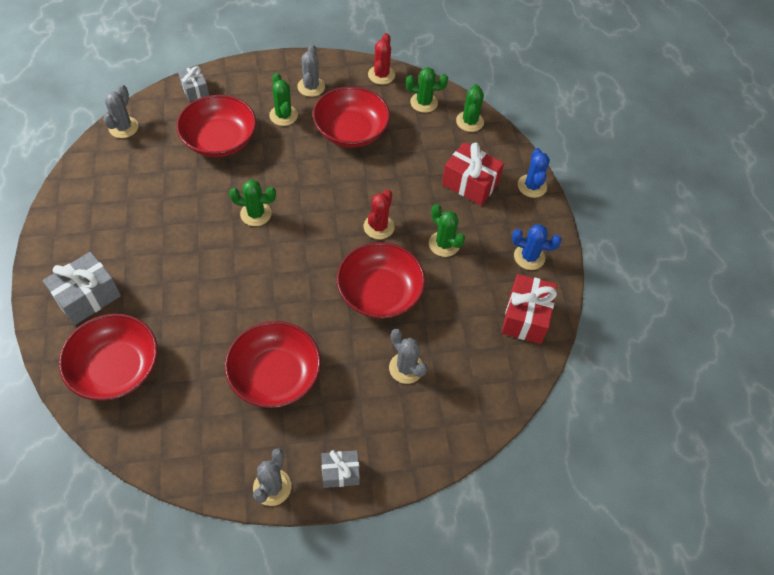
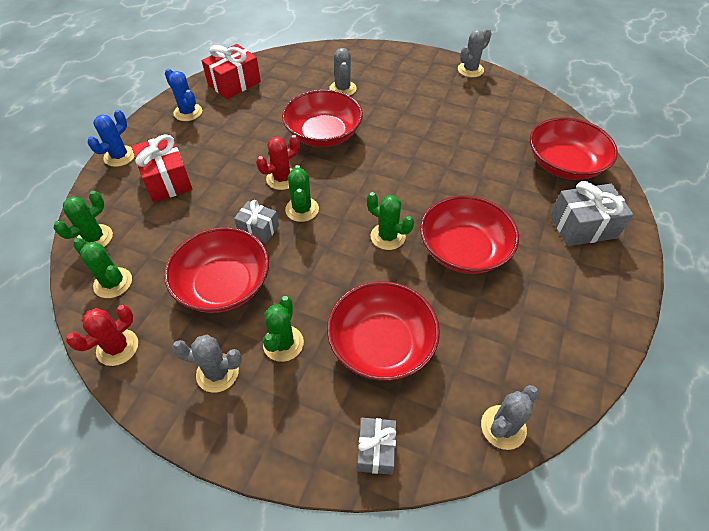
camera: 145 degrees left, 5 degrees down
red bowl [225,321,321,408] -> red bowl moved to [420,195,519,274]
grey cactus [297,44,325,97] -> grey cactus turned 60 degrees clockwise [172,335,242,393]
grey gift [321,450,360,488] -> grey gift moved to [234,200,279,243]
green cactus [429,204,465,257] -> green cactus moved to [285,165,319,222]

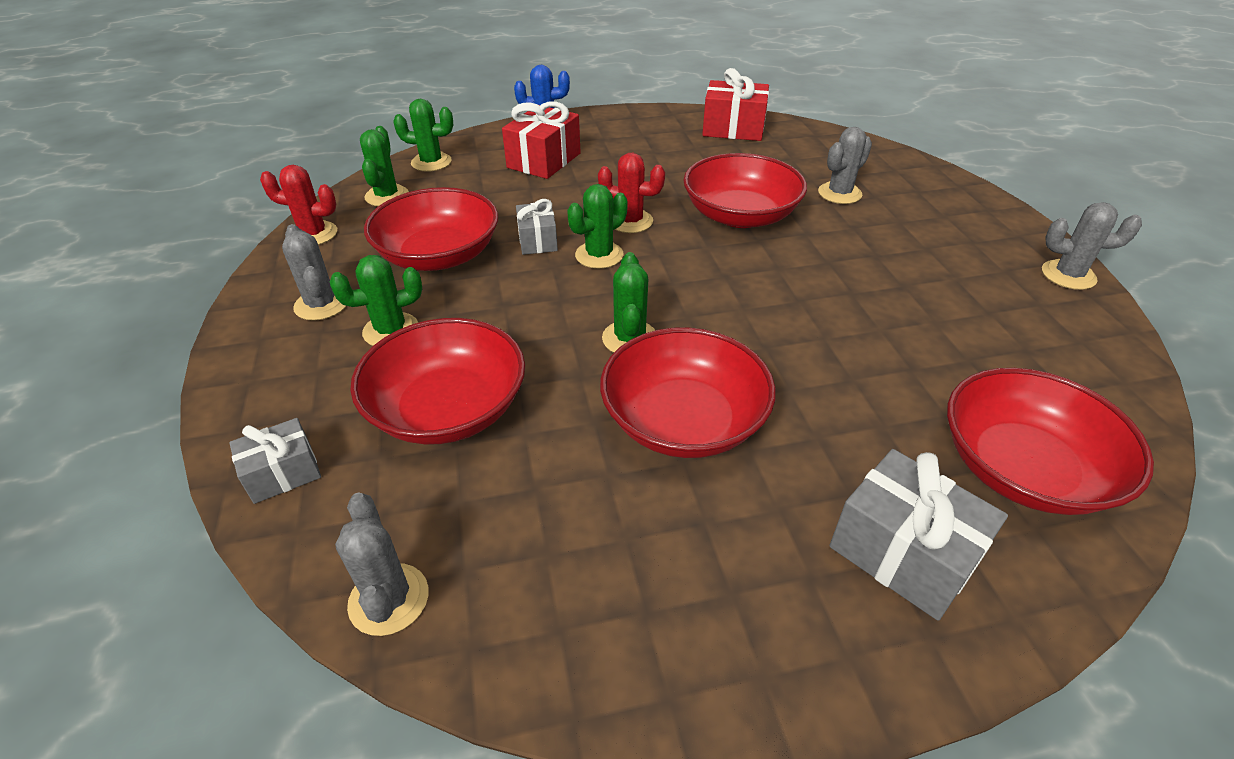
camera: 55 degrees right, 10 degrees down
blue cactus [165,69,202,121] -> none
grey cactus [481,385,539,450] -> grey cactus turned 60 degrees clockwise [335,493,428,636]

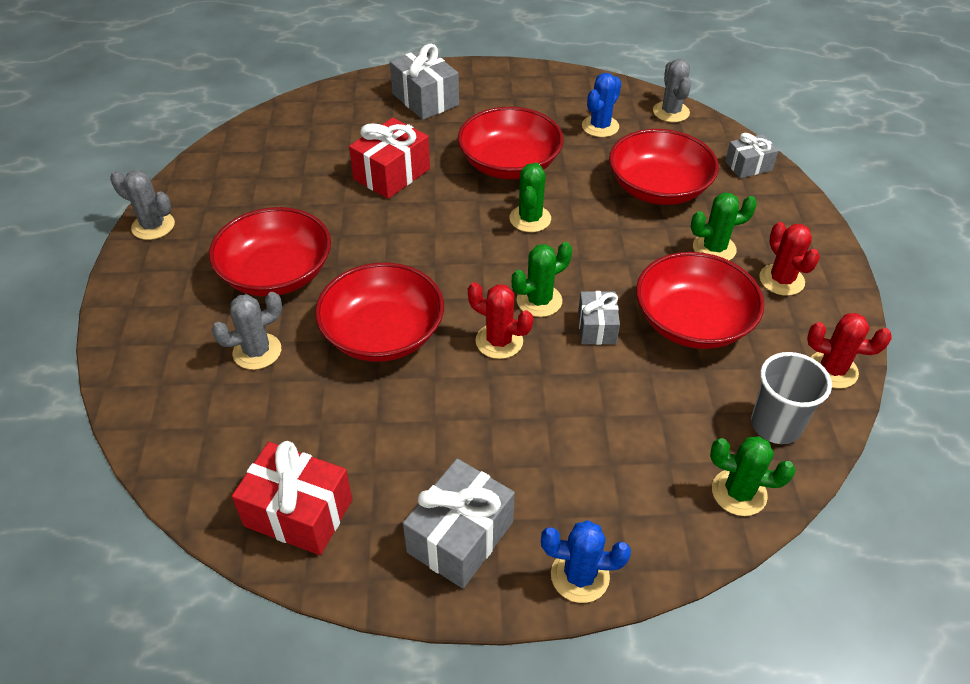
camera: 170 degrees left, 5 degrees up
grey cactus [282,224,346,321] -> red cactus [759,222,820,296]
green cactus [360,126,409,206] -> grey cup [751,352,832,444]
red gift [502,102,581,179] -> red gift moved to [349,118,430,199]
red bowl [947,368,1154,515] -> red bowl moved to [209,207,331,297]
none -> grey gift [403,459,515,588]
none -> blue cactus [582,73,622,137]

